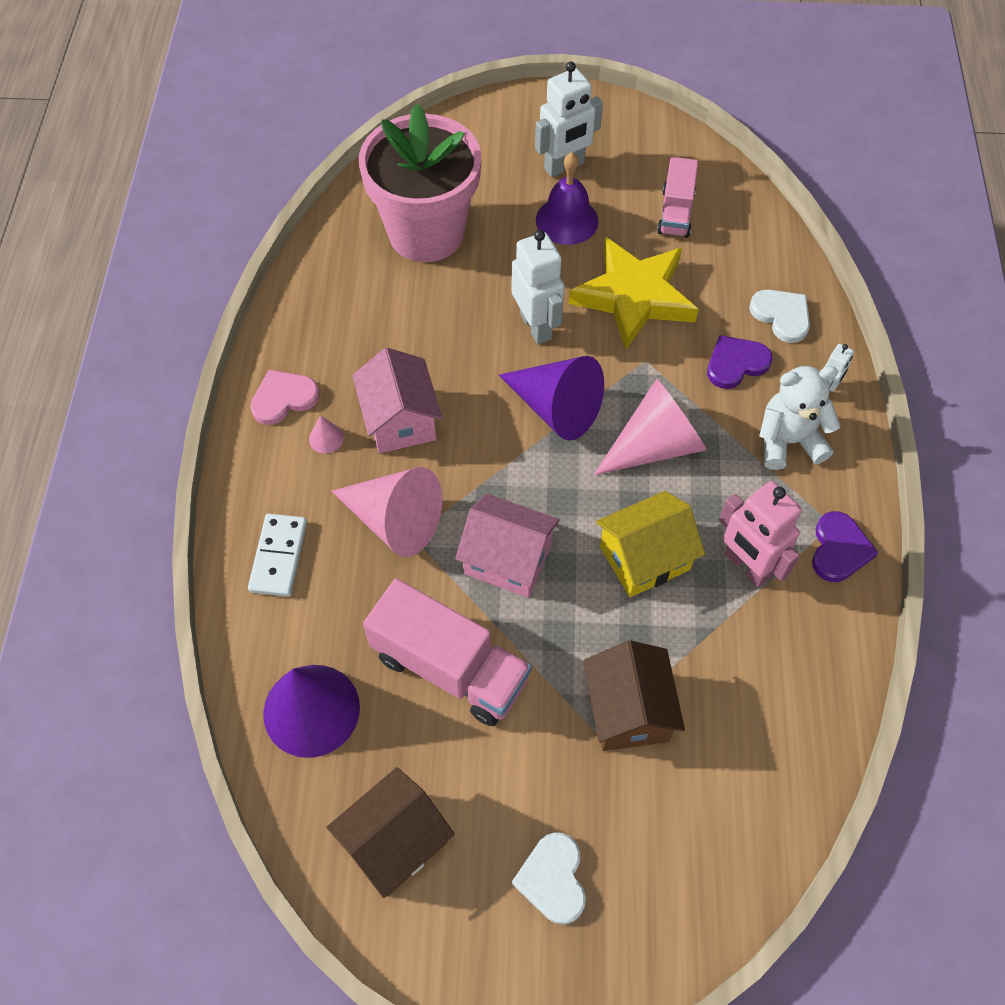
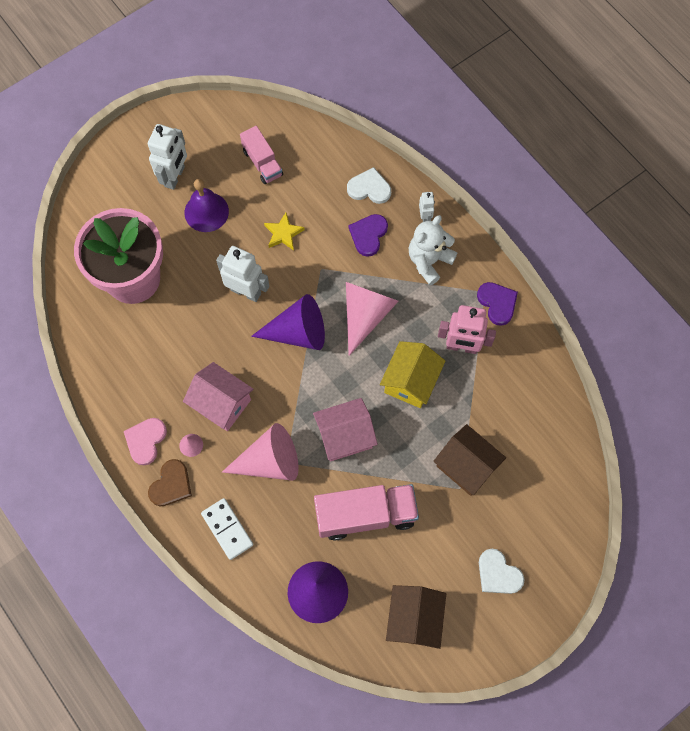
camera: 40 degrees left, 10 degrees up
yellow star [569,237,699,350] -> yellow star [264,213,305,251], size x0.47
none -> brown heart [148,459,192,506]

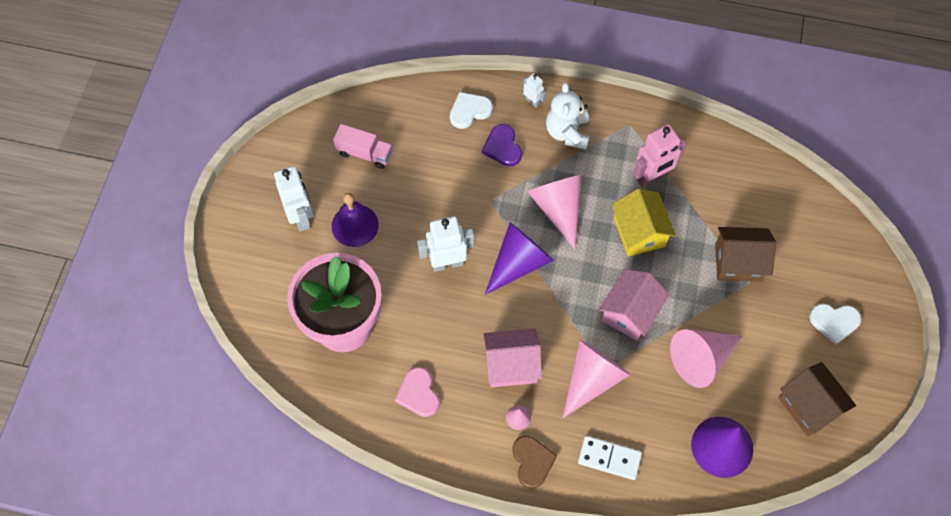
camera: 40 degrees left, 5 degrees down
pink heart [124,418,167,465] -> pink heart moved to [395,367,439,417]
yellow star [264,213,305,251] -> none
pink truck [314,484,419,540] -> pink cone [670,329,743,388]
purple heart [477,282,518,326] -> none

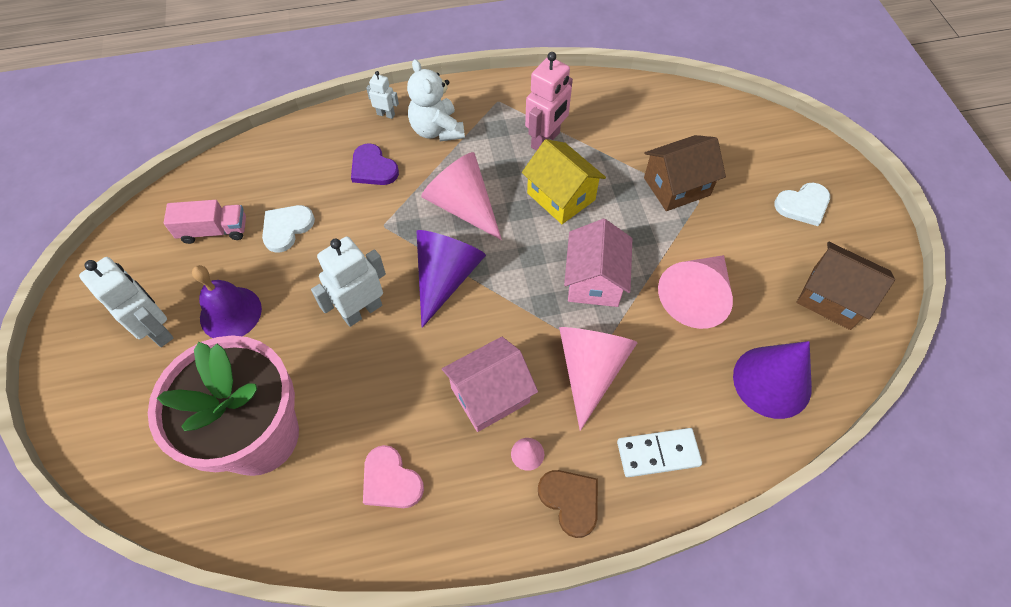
camera: 25 degrees left, 5 degrees down
white heart [450,92,493,129] -> white heart moved to [262,205,315,253]

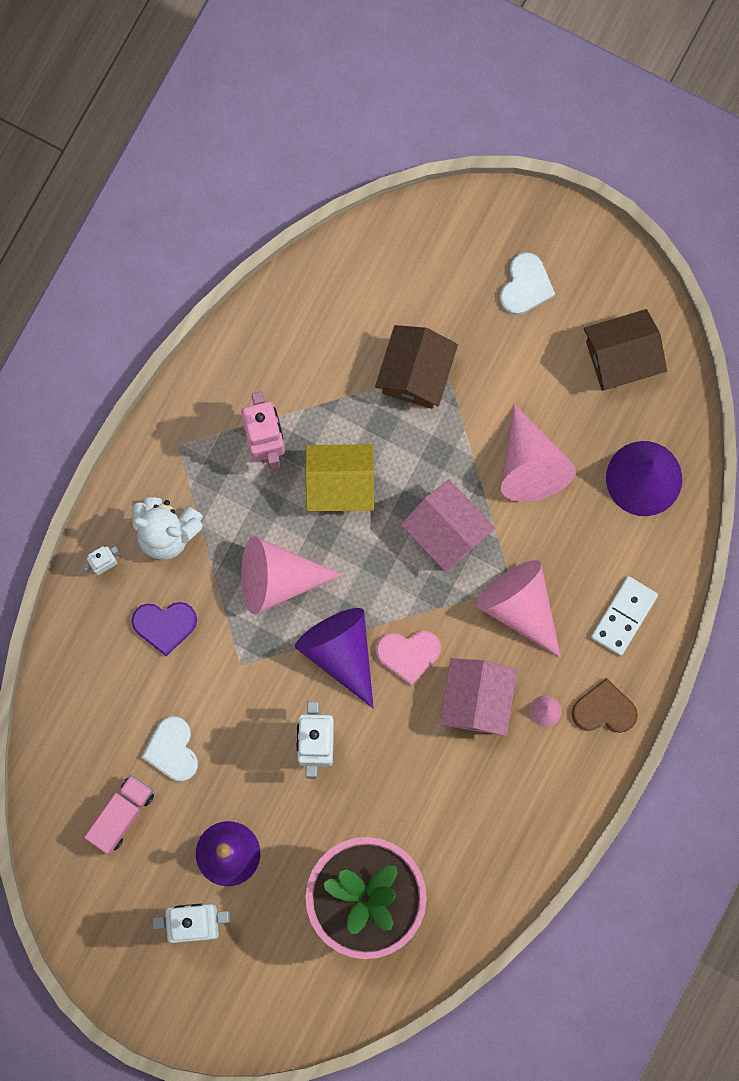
camera: 50 degrees left, 20 degrees up
pink heart [363,445,424,508] -> pink heart moved to [376,631,441,685]

